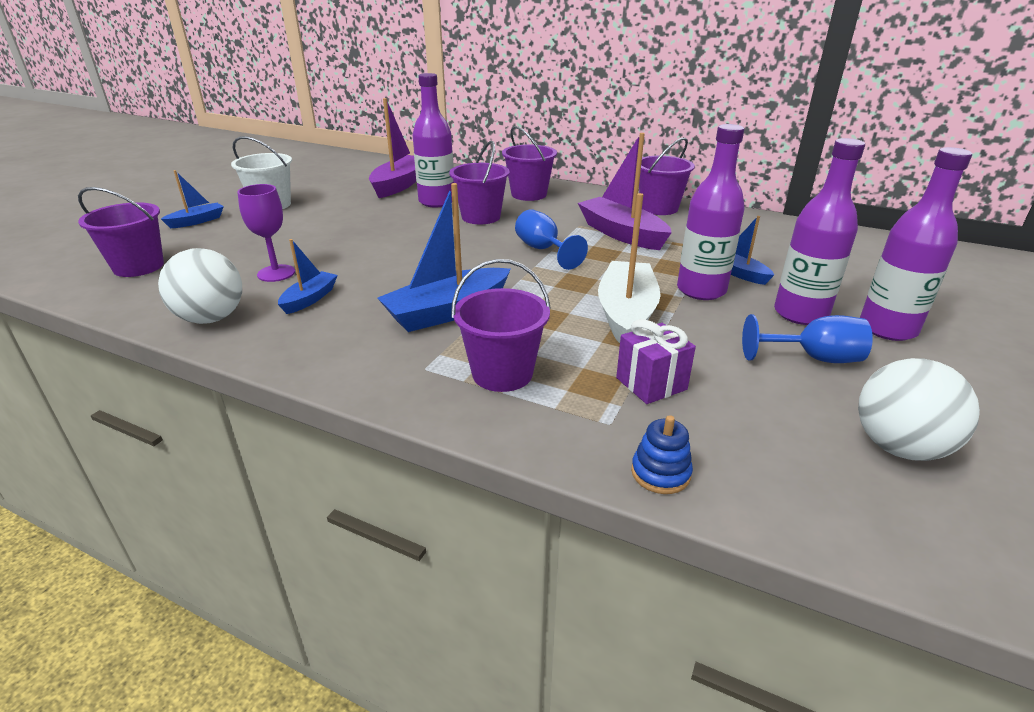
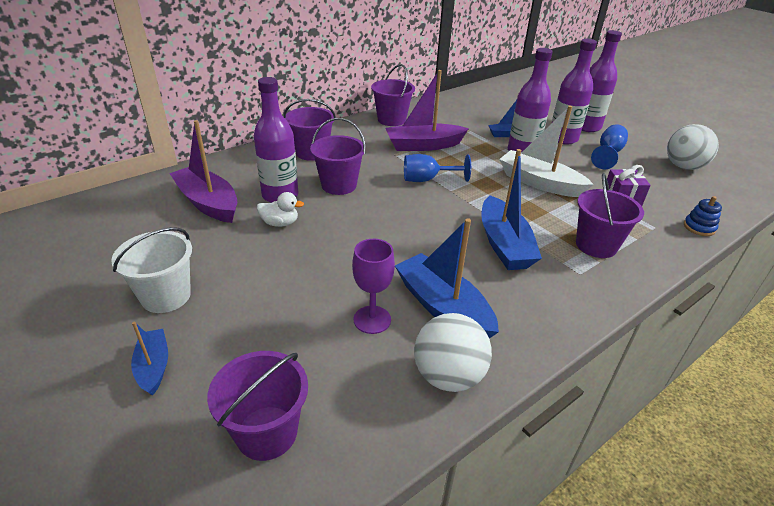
camera: 65 degrees left, 5 degrees up
blue boat [278,239,338,314] -> blue boat [395,218,499,338], size x1.83
none -> white duck [257,192,304,227]

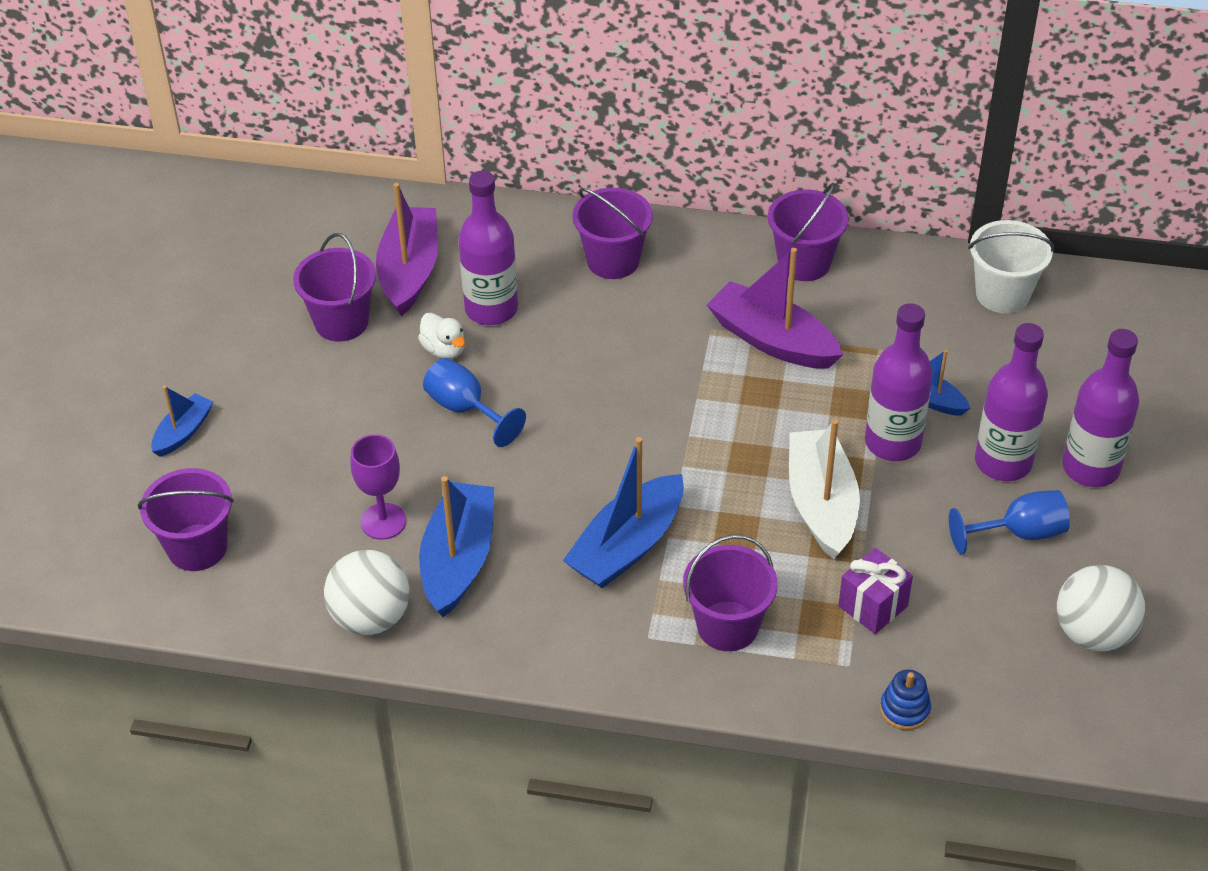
camera: 50 degrees right, 10 degrees up
white bucket [111,227,192,313] -> white bucket moved to [968,220,1055,313]
purple bucket [310,118,366,195] -> purple bucket moved to [293,233,376,342]
blue goblet [404,154,471,182] -> blue goblet moved to [423,358,526,447]

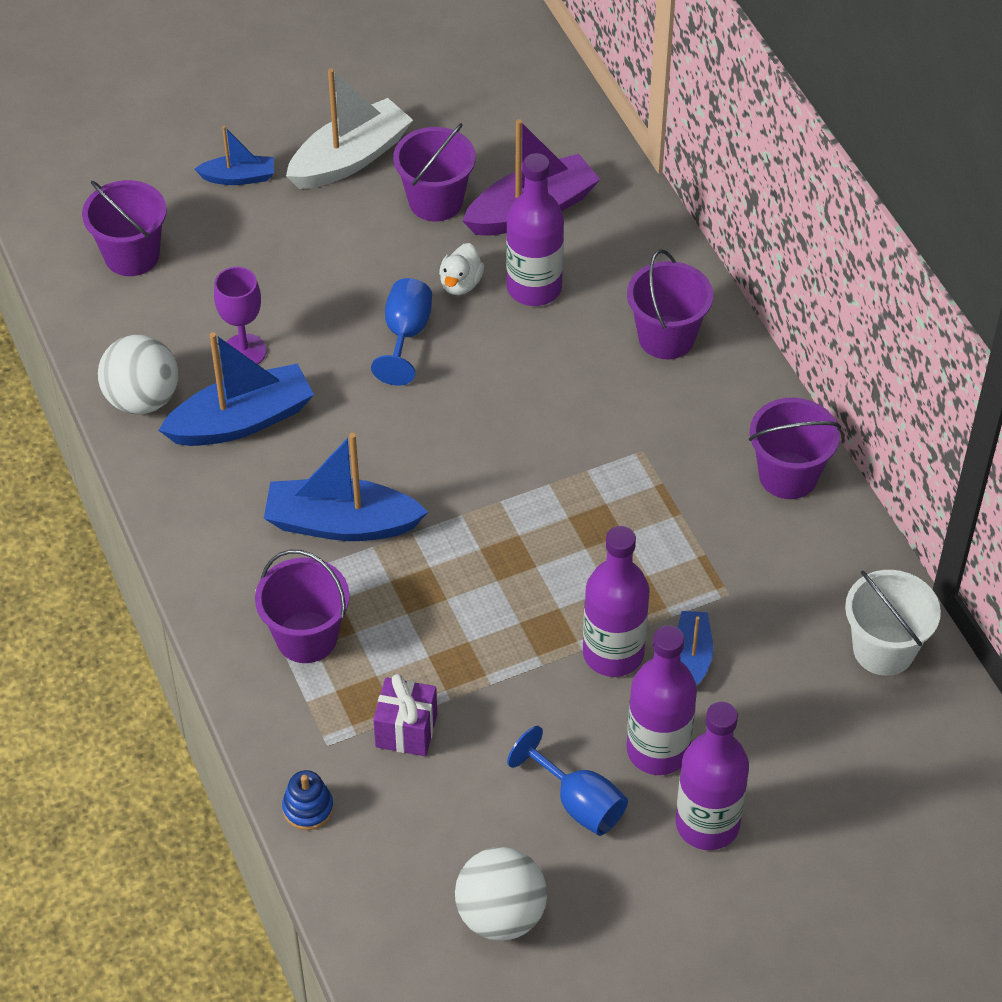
camera: 55 degrees right, 5 degrees up
purple boat [707,248,843,369] -> none
white boat [789,419,860,559] -> white boat moved to [286,68,413,189]

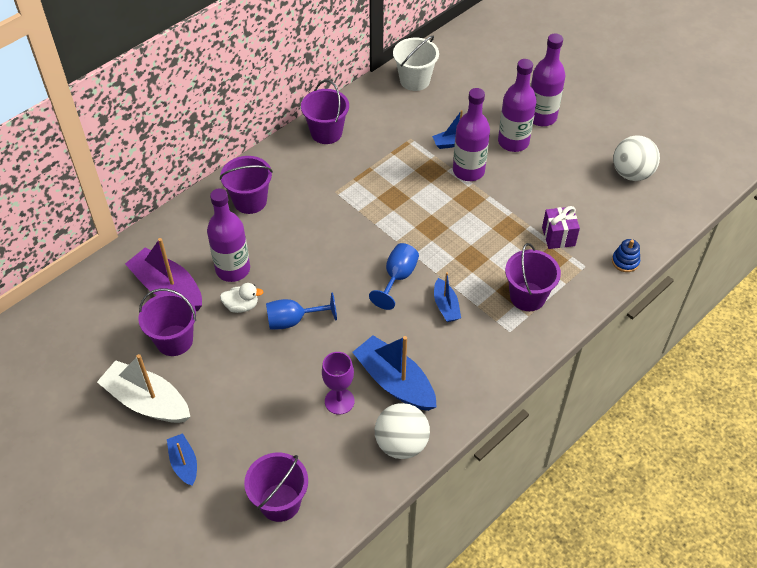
camera: 110 degrees left, 0 degrees up
blue boat [264,433,428,541] -> blue boat [434,272,461,322], size x0.55
blue goblet [507,726,628,836] -> blue goblet moved to [369,243,419,310]

